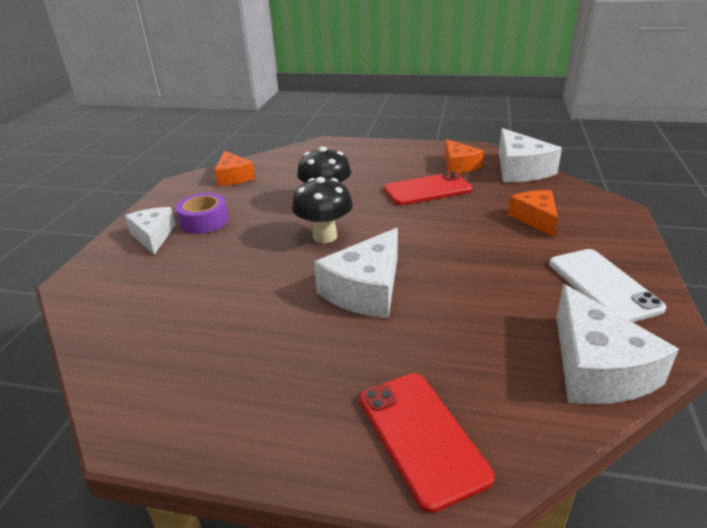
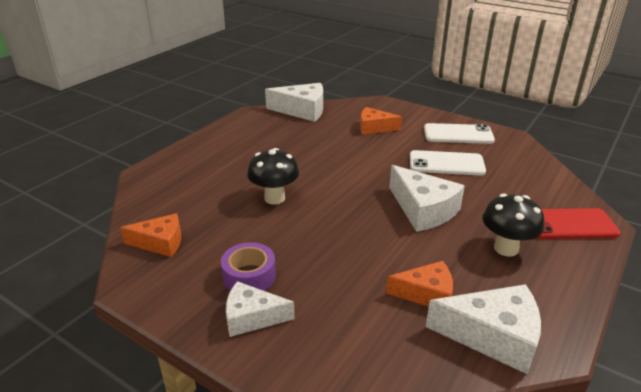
camera: 70 degrees left, 0 degrees up
black mushroom [292,177,353,243] -> black mushroom moved to [482,193,544,257]
red phone [384,172,472,206] -> none
orange cheese [445,139,484,174] -> orange cheese moved to [386,261,453,307]
white cheese [556,284,679,404] -> white cheese moved to [426,284,541,374]
none -> white phone [410,150,486,176]

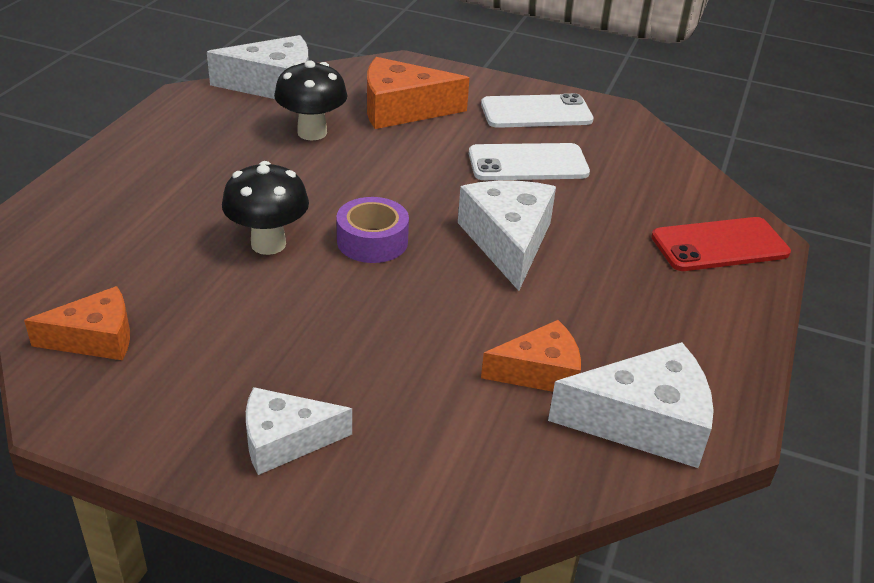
camera: 15 degrees left, 5 degrees up
purple tape [221,242,276,291] -> purple tape moved to [336,197,409,263]
orange cheese [360,107,402,135] -> orange cheese [367,57,469,129], size x1.51
white cheese [389,165,465,232] -> white cheese turned 135 degrees counterclockwise [458,181,556,291]
black mushroom [482,193,544,257] -> black mushroom moved to [274,60,347,140]

